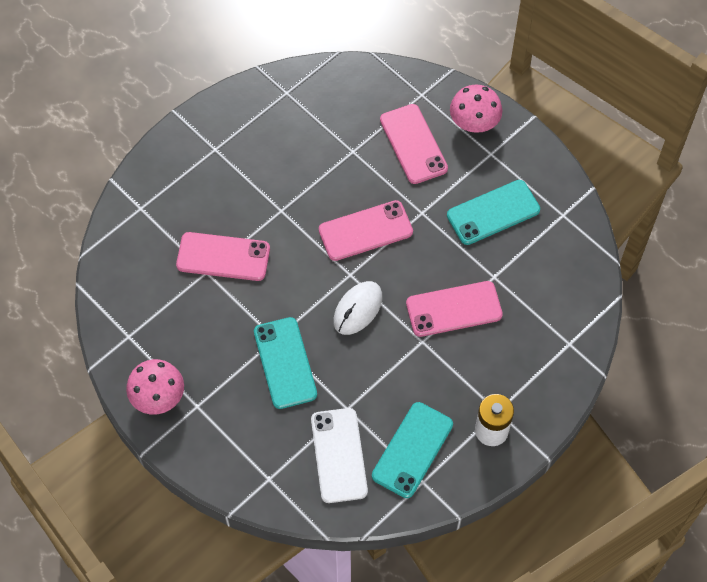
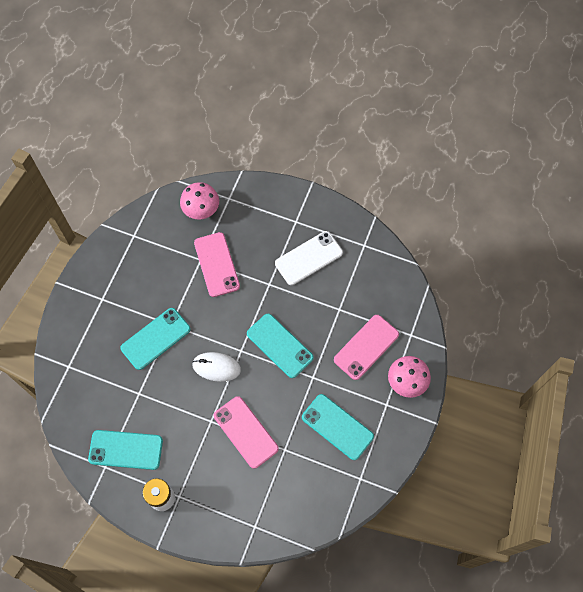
camera: 65 degrees right, 5 degrees up
pink mushroom [126,359,184,415] -> pink mushroom moved to [180,182,219,219]
white phone [311,408,368,503] -> white phone moved to [275,231,343,285]
pink phone [319,200,413,261] -> turquoise phone [247,314,314,378]

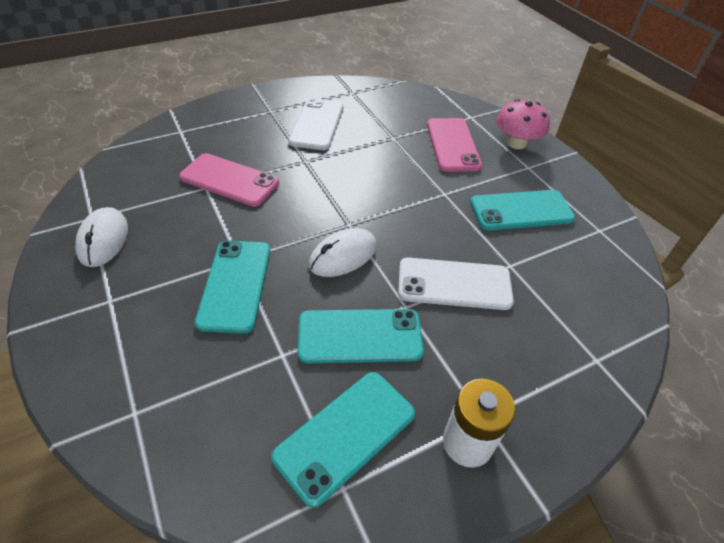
camera: 50 degrees left, 20 degrees down
pink mushroom [180,182,219,219] -> none
pink phone [214,396,279,469] -> white phone [398,258,514,310]
turquoise phone [247,314,314,378] -> turquoise phone moved to [298,309,424,363]
none -> white mouse [75,207,128,267]

